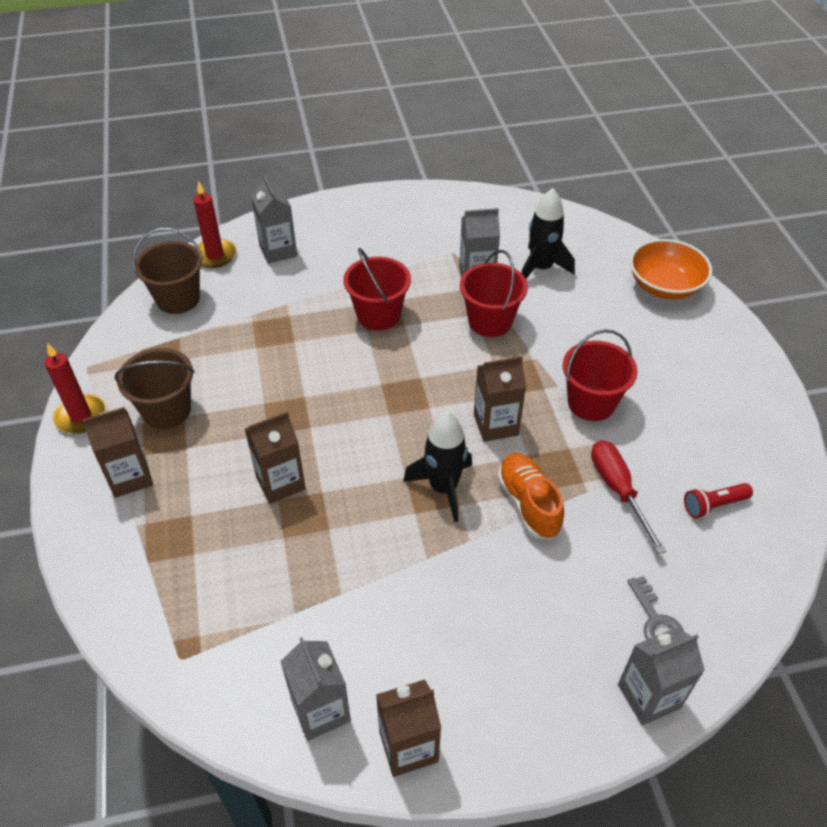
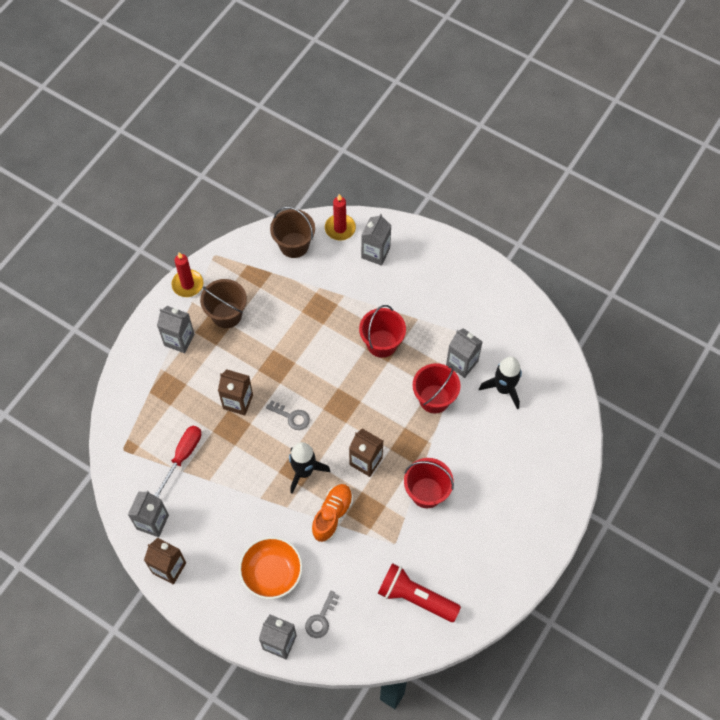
camera: 45 degrees right, 15 degrees up
brown carton [82,407,153,498] -> grey carton [157,306,195,353]
red screwdriver [591,440,666,554] -> red screwdriver moved to [154,426,201,497]
orange bowl [630,239,712,299] -> orange bowl moved to [239,537,303,599]
red flashlight [684,483,753,518] -> red flashlight [378,563,461,622], size x1.86
none -> grey key [266,400,310,430]

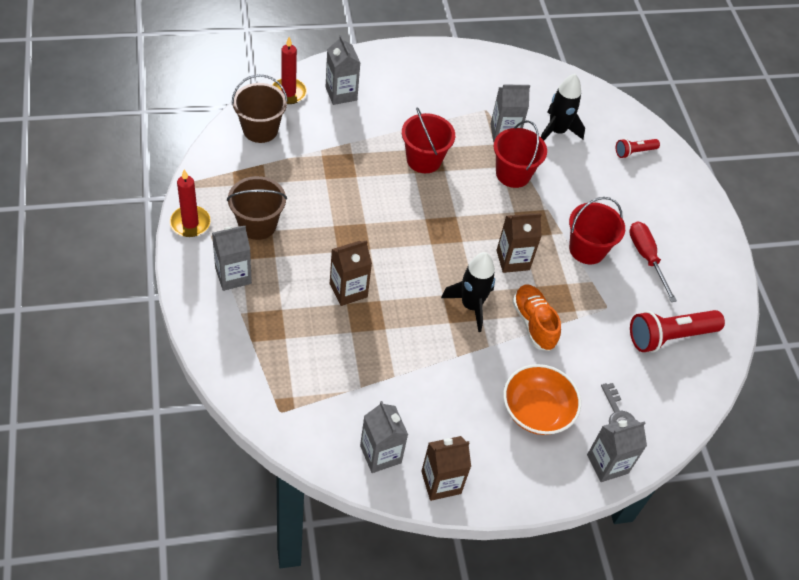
camera: 50 degrees left, 10 degrees down
red screwdriver [154,426,201,497] -> red screwdriver moved to [629,221,677,302]
grey key [266,400,310,430] -> none
none -> red flashlight [616,139,660,158]

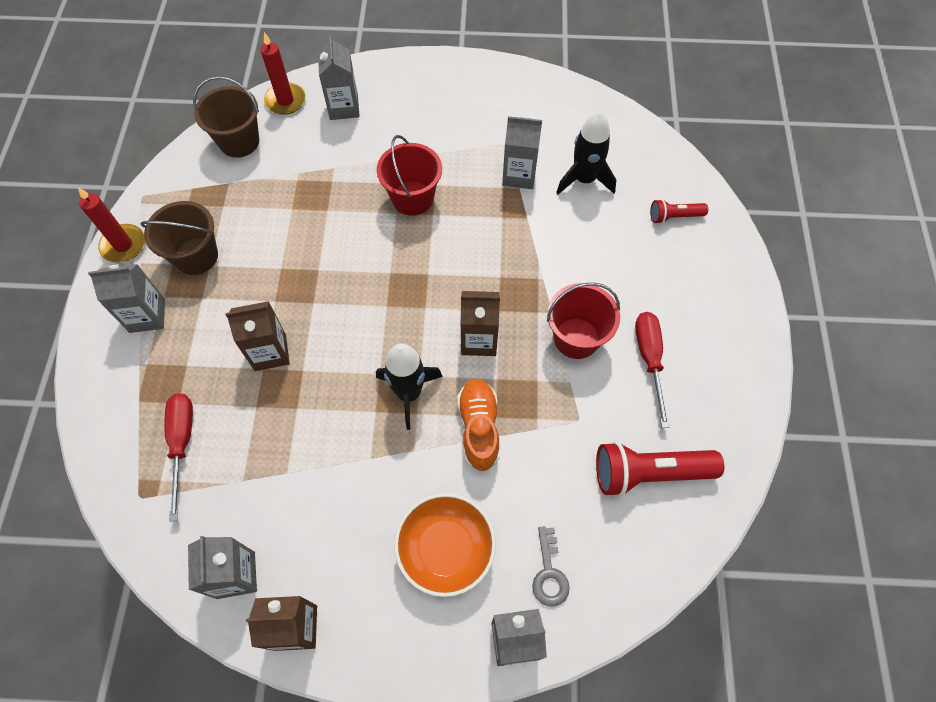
camera: 20 degrees right, 10 degrees up
red bucket [494,120,547,188] -> none
none -> red screwdriver [164,393,193,522]

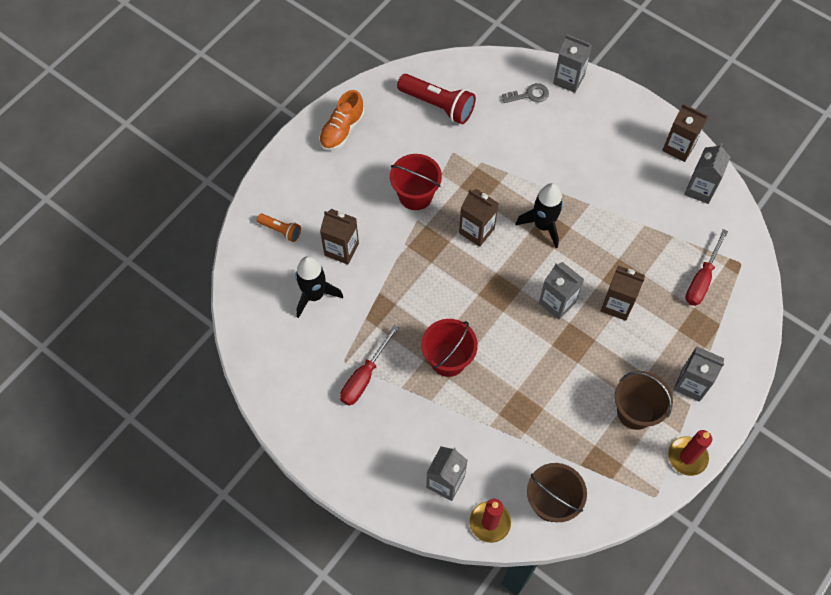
camera: 145 degrees left, 0 degrees up
orange bowl [394,493,496,597] -> none
orange shoe [457,379,500,472] -> orange shoe moved to [319,90,364,151]
grey carton [502,116,542,189] -> grey carton moved to [539,262,584,320]
grey key [532,526,570,607] -> grey key turned 45 degrees clockwise [502,83,549,103]
red screwdriver [635,312,670,428] -> red screwdriver moved to [340,325,399,406]
red flashlight [650,199,708,224] -> orange flashlight [257,214,301,242]
none -> brown carton [320,209,359,265]

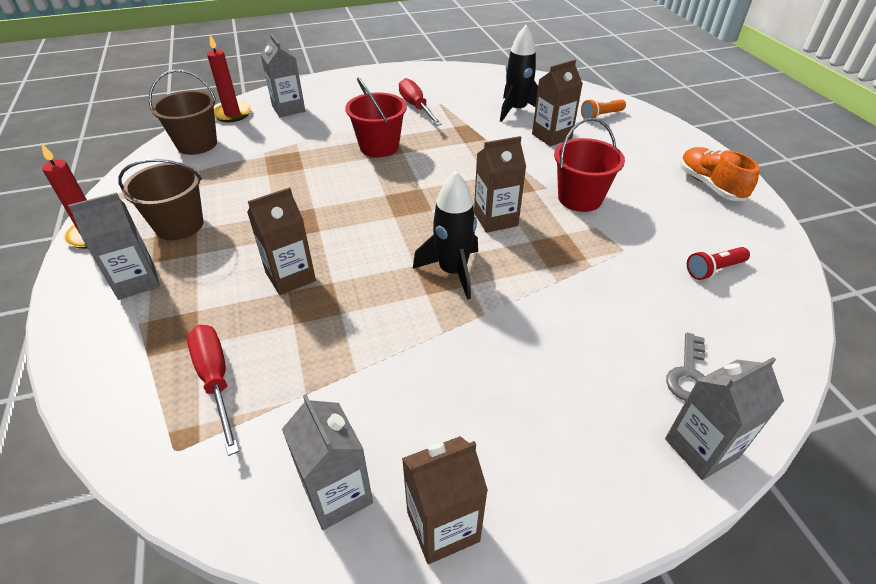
camera: 125 degrees right, 20 degrees down
red flashlight [397,74,476,124] -> red flashlight [687,247,750,280], size x0.54
grey carton [539,262,584,320] -> none

